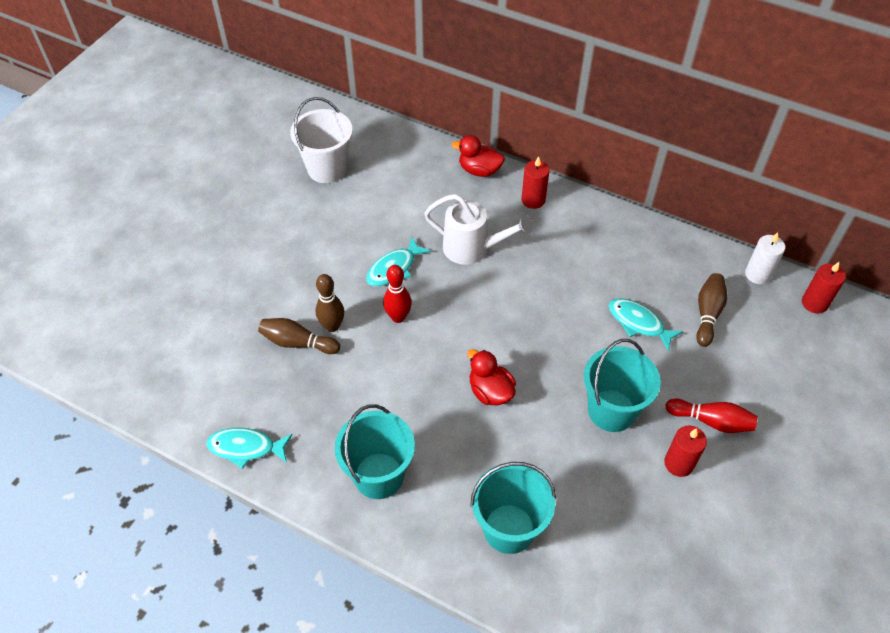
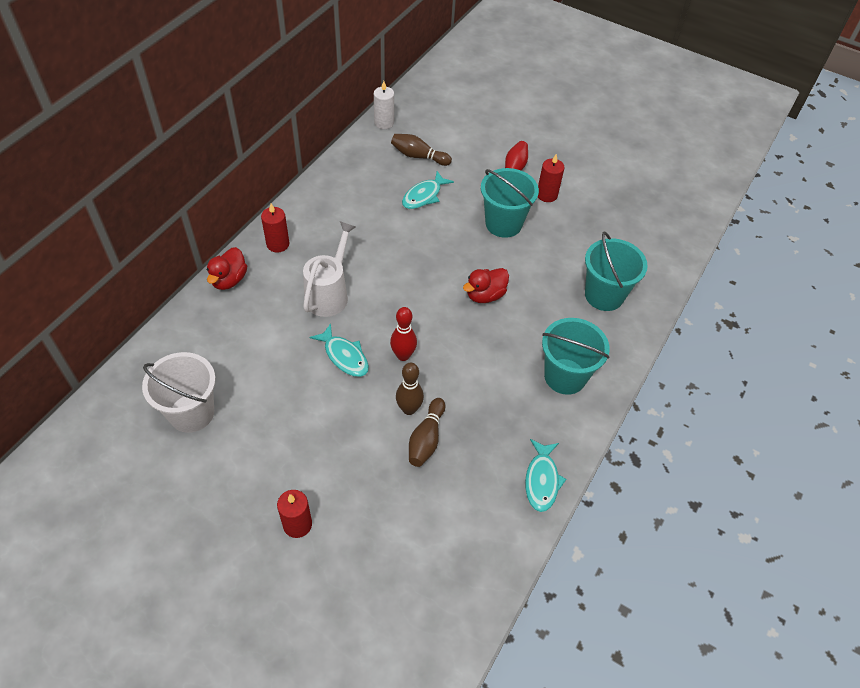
camera: 90 degrees left, 0 degrees up
red candle [802,262,846,314] -> red candle moved to [277,490,312,538]

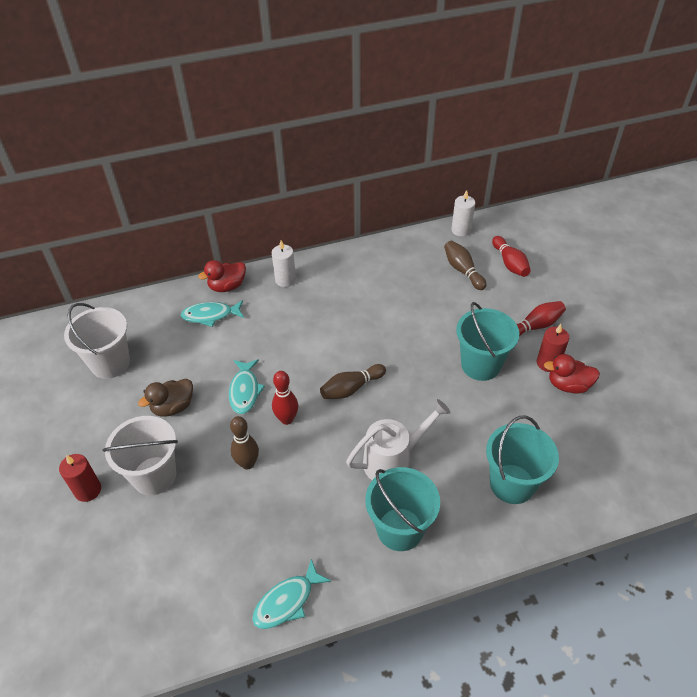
camera: 45 degrees right, 5 degrees down
red candle [261,204,289,252] -> white candle [271,240,296,287]
white watering can [303,222,356,317] -> white watering can moved to [346,399,451,480]
turquoise fish [402,171,454,209] -> turquoise fish moved to [180,300,244,327]
brown bowling pin [409,398,445,467] -> brown bowling pin moved to [320,364,386,399]
red duck [463,268,509,303] -> red duck moved to [544,354,600,394]
none -> white bucket [102,416,178,495]
none -> brown duck [138,378,193,416]
none -> red bowling pin [492,236,531,277]

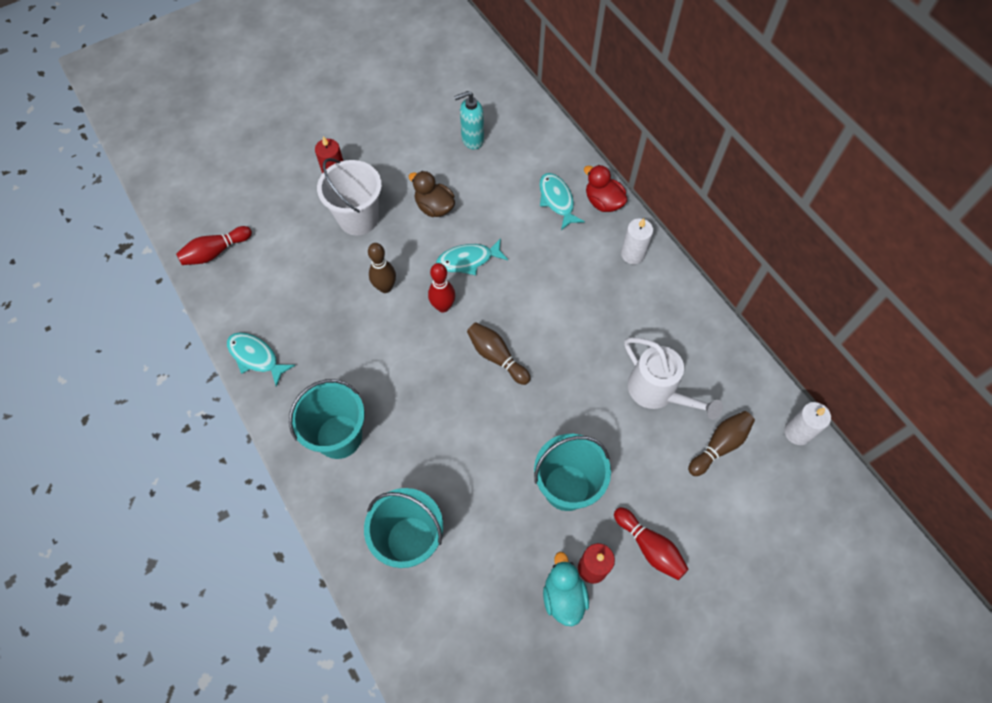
camera: 75 degrees right, 15 degrees up
white bucket [64,303,130,379] -> turquoise soap dispenser [454,91,484,150]
white watering can [346,399,451,480] -> white watering can moved to [624,337,723,420]
red bowling pin [492,236,531,277] -> red bowling pin moved to [176,226,252,265]
red duck [544,354,600,394] -> turquoise duck [543,552,589,626]

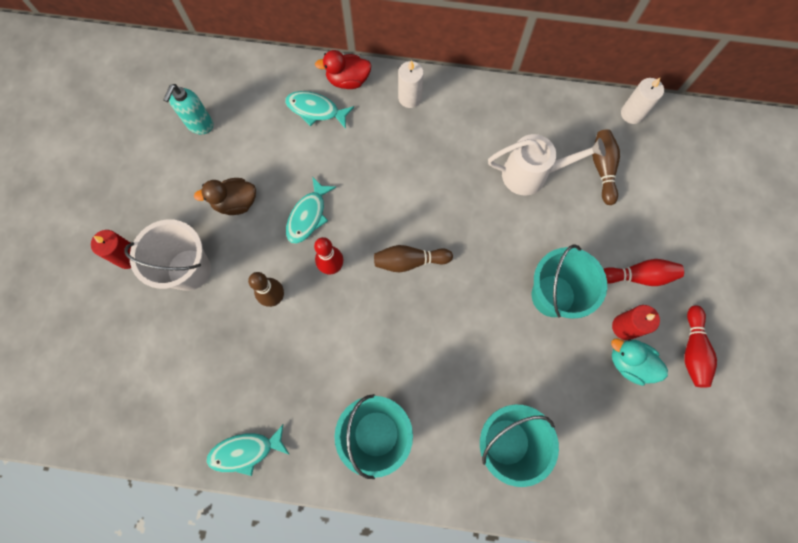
camera: 50 degrees left, 10 degrees up
red bowling pin [176,226,252,265] -> red bowling pin moved to [684,305,717,388]

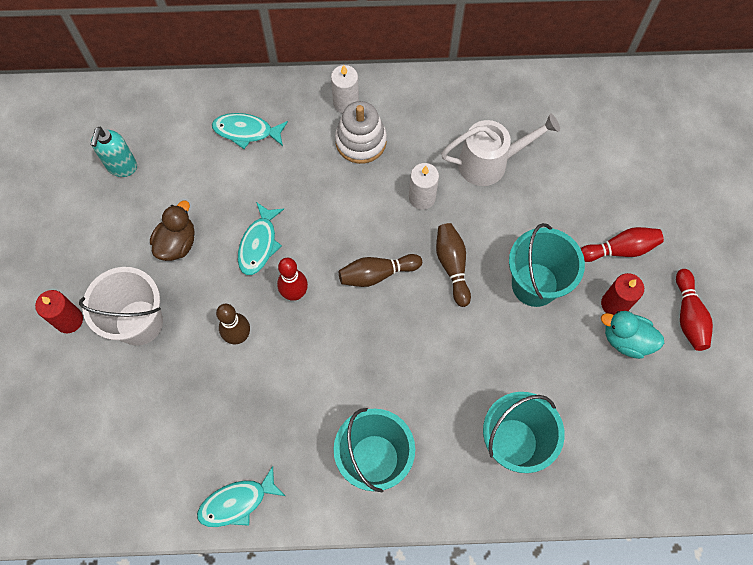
camera: 10 degrees left, 5 degrees down
brown duck [194,178,256,215] -> brown duck turned 135 degrees clockwise [150,200,194,261]
red duck [315,50,372,89] -> none
brown bowling pin [592,130,620,205] -> brown bowling pin moved to [436,223,471,307]
white candle [621,78,664,124] -> white candle moved to [409,163,439,210]
none -> white stacking toy [335,101,387,164]

